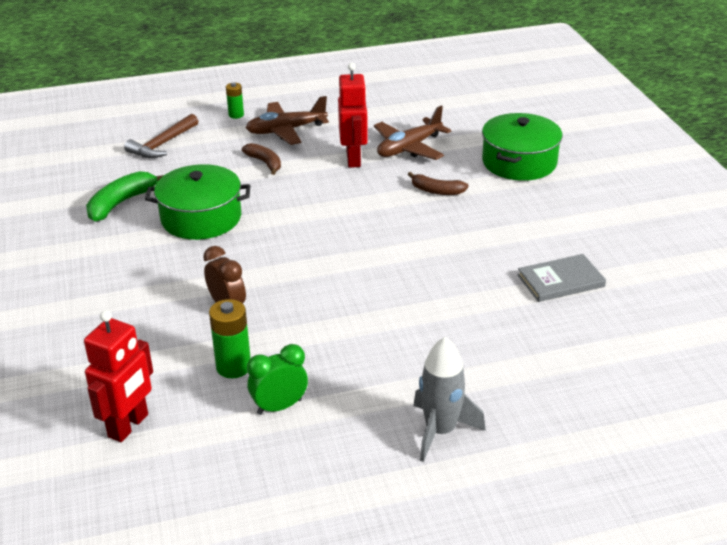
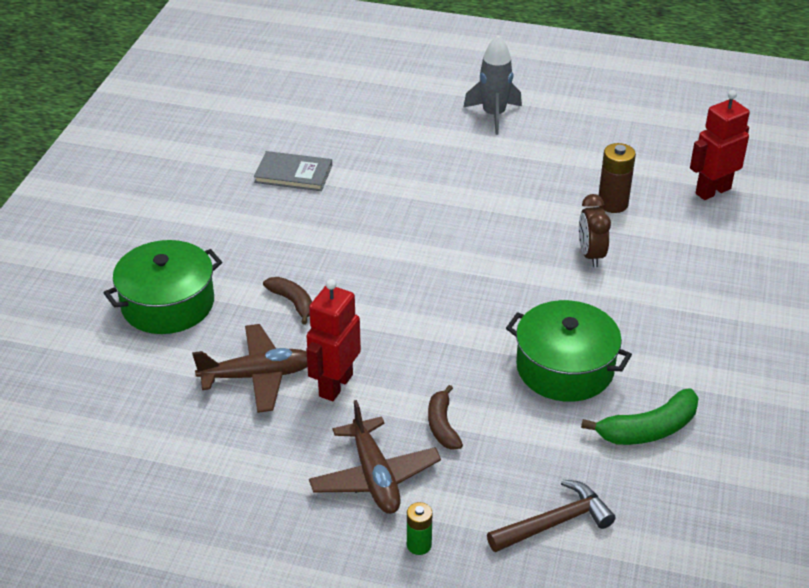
camera: 150 degrees left, 5 degrees up
green battery [209,299,251,378] -> brown battery [599,143,636,213]
brown plane [246,96,329,145] -> brown plane turned 60 degrees clockwise [309,400,441,514]
green clock [247,344,308,415] -> none

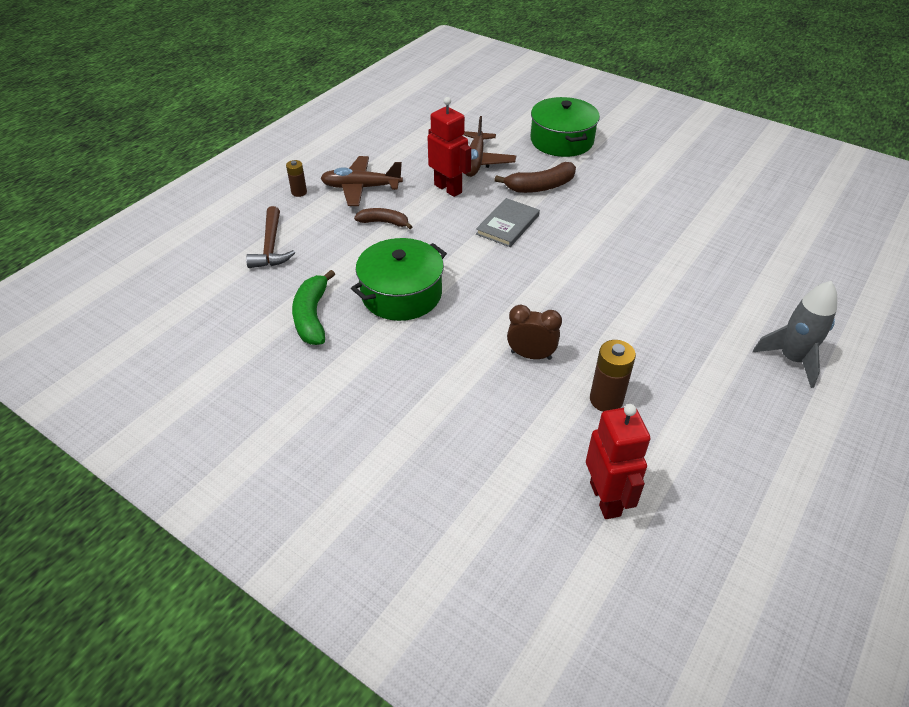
camera: 110 degrees right, 5 degrees up
grey book [254,151,332,191] -> grey book moved to [476,198,540,247]
brown banana [263,277,312,325] -> brown banana [494,162,576,193], size x1.51
green battery [407,502,432,555] -> brown battery [286,160,307,197]

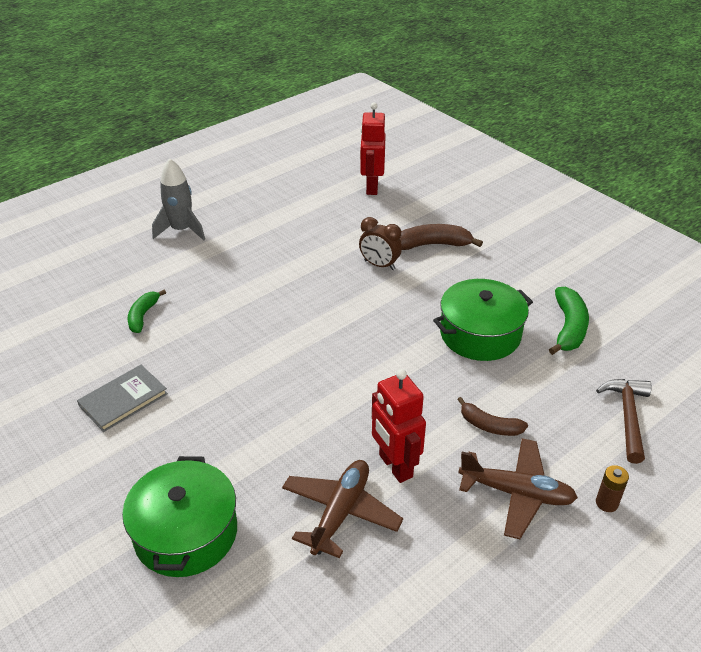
camera: 165 degrees left, 5 degrees down
grey book [476,198,540,247] -> grey book moved to [77,365,168,432]
brown banana [494,162,576,193] -> brown banana moved to [400,224,483,250]
brown battery [590,340,636,412] -> none
none -> green banana [128,290,166,333]

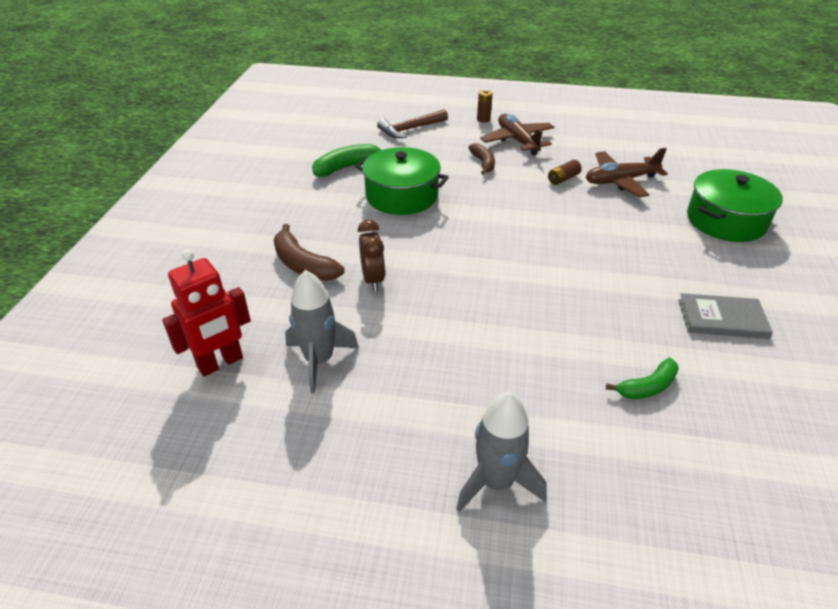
camera: 130 degrees left, 0 degrees up
red robot [372,369,426,483] -> brown battery [548,160,582,185]
none -> grey rocket [285,270,359,393]

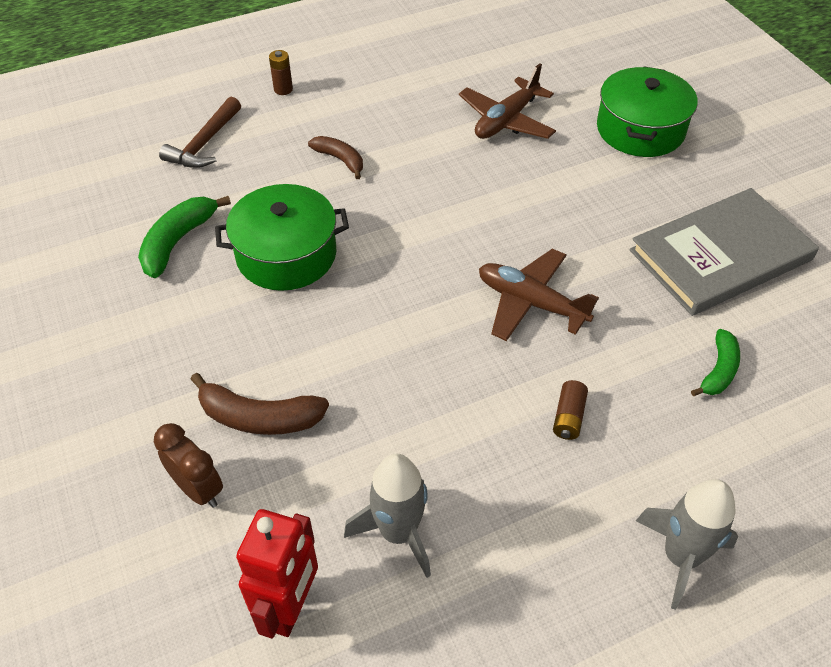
camera: 35 degrees left, 10 degrees up
brown clock [358,220,385,291] -> brown clock moved to [154,423,223,508]
brown plane [480,114,555,156] -> brown plane moved to [479,249,599,341]
brown battery [548,160,582,185] -> brown battery moved to [553,380,588,440]
grey book [678,293,773,339] -> grey book [630,188,819,316], size x1.82

